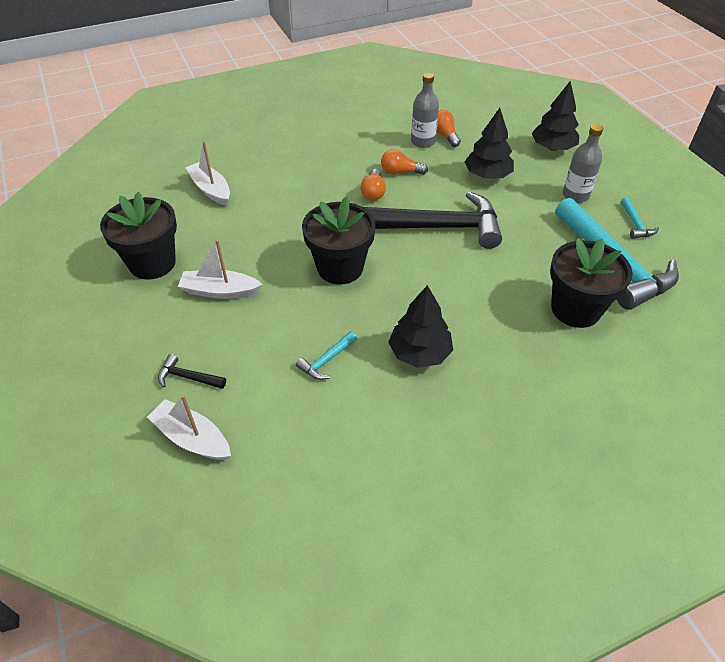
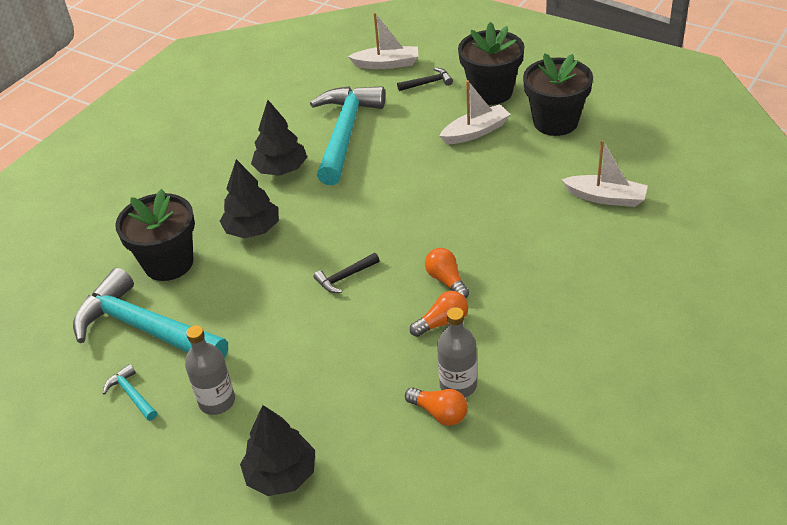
camera: 150 degrees right, 5 degrees down
turquoise hammer [296,331,357,380] -> turquoise hammer [310,86,385,185], size x2.46
black flower pot [302,197,376,285] -> black flower pot moved to [458,22,525,105]
black hammer [363,191,502,249] -> black hammer [314,253,380,293], size x0.41
black tree [465,108,514,179] -> black tree moved to [220,159,279,239]

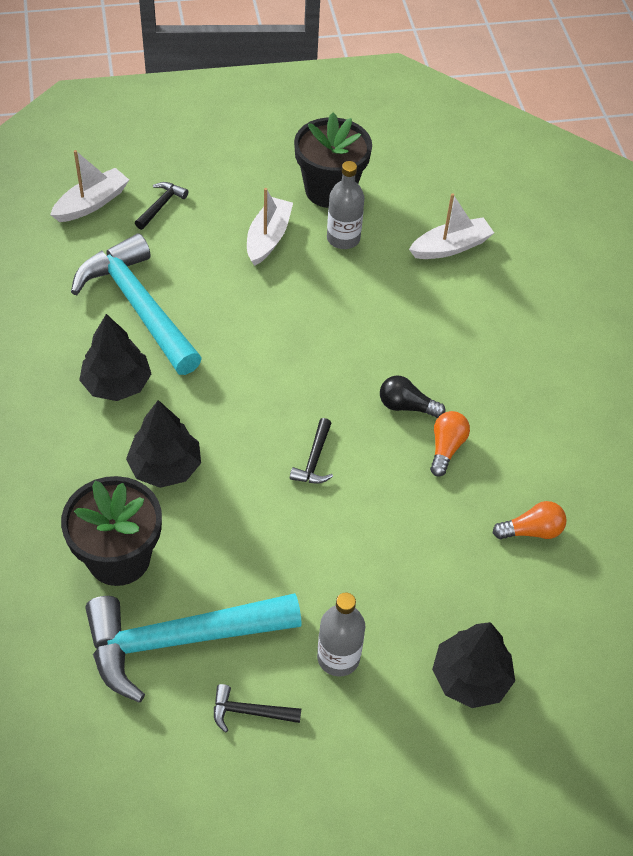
camera: 50 degrees left, 10 degrees up
turquoise hammer [103,364,157,421] -> black hammer [214,684,301,733]
orange light bulb [425,248,469,298] -> black light bulb [380,375,445,418]
grey bottle [437,307,477,397] -> grey bottle moved to [327,161,364,249]
black flower pot [458,22,525,105] -> none

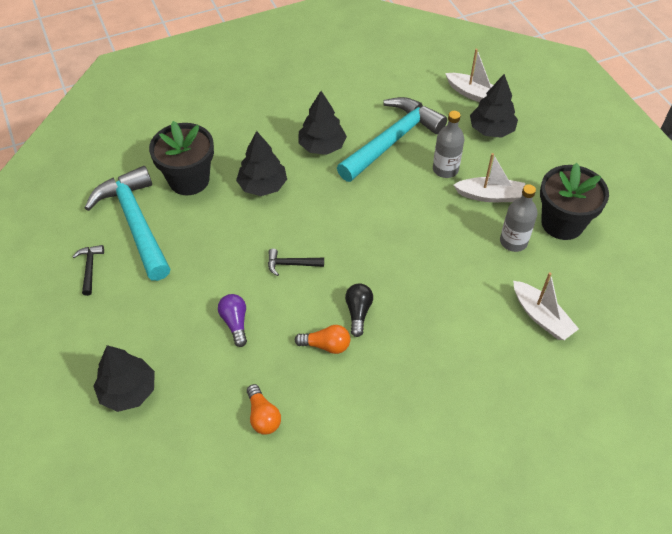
camera: 80 degrees right, 0 degrees up
black hammer [135,182,188,230] -> black tree [470,74,518,138]
grey bottle [317,592,365,677] -> grey bottle moved to [433,111,464,178]
none -> purple light bulb [218,294,247,347]

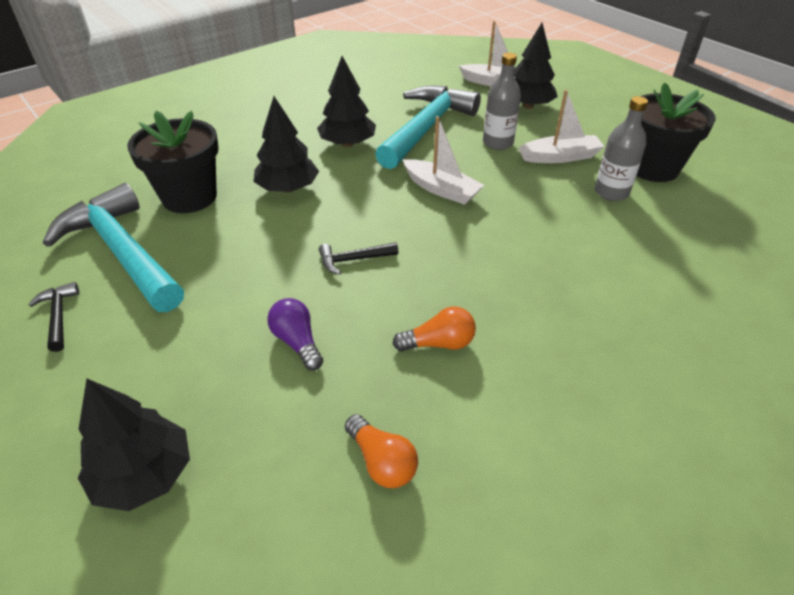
camera: 15 degrees left, 10 degrees down
black light bulb [345,284,373,337] -> none
white boat [513,272,579,340] -> white boat moved to [403,116,484,205]

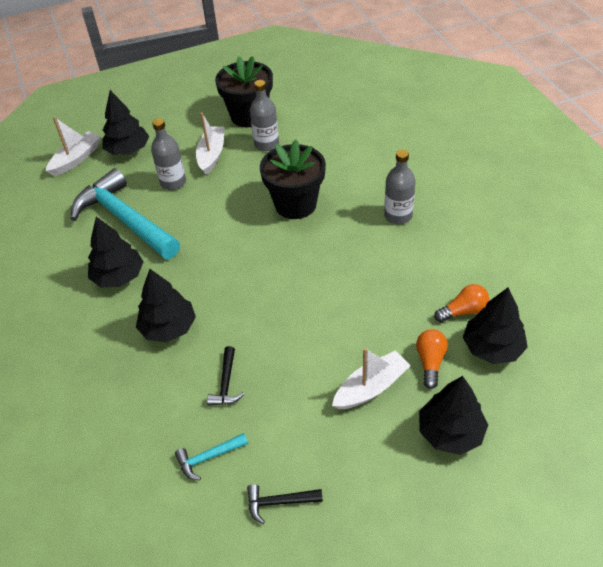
camera: 70 degrees left, 5 degrees up
turquoise hammer [43,183,184,312] -> turquoise hammer [175,433,248,480], size x0.41
black flower pot [127,111,219,213] -> black flower pot moved to [260,140,326,219]
purple light bulb [267,298,323,370] -> none
black hammer [319,242,398,274] -> black hammer moved to [207,346,244,405]
orange light bulb [393,306,476,352] -> orange light bulb moved to [416,329,448,389]
white boat [403,116,484,205] -> white boat moved to [332,348,411,409]
none -> grey bottle [384,149,415,224]
none -> black tree [463,287,528,364]

